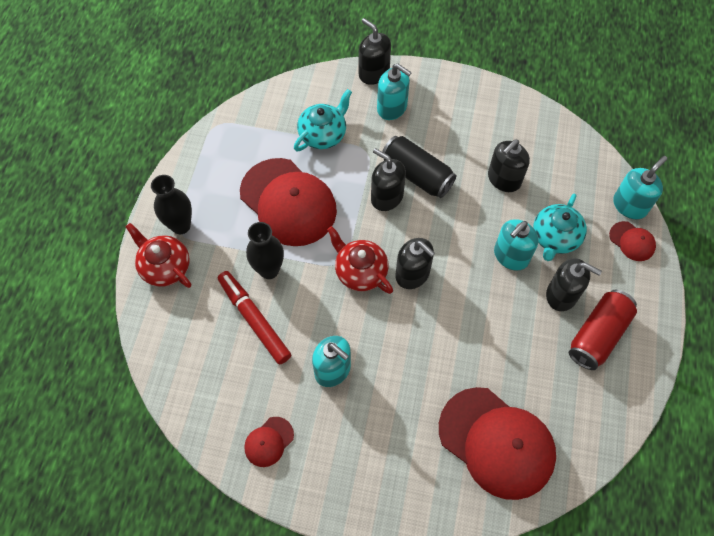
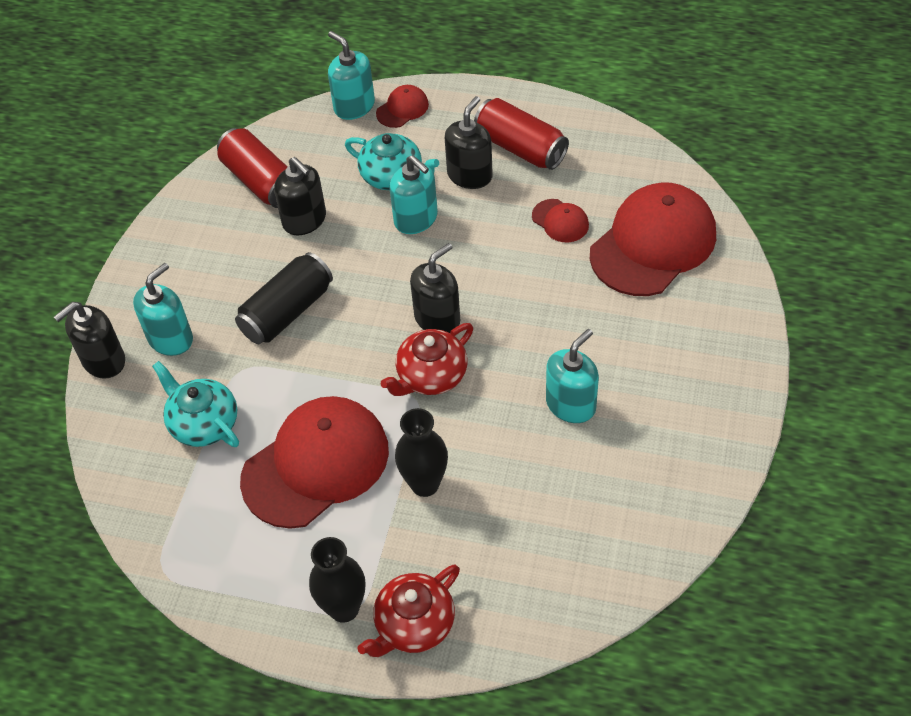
camera: 85 degrees left, 10 degrees down
red marker [218,271,291,365] -> none
red cap [244,417,294,467] -> red cap moved to [532,199,589,243]
black soap dispenser [371,148,406,211] -> none
none -> red can [217,128,287,208]

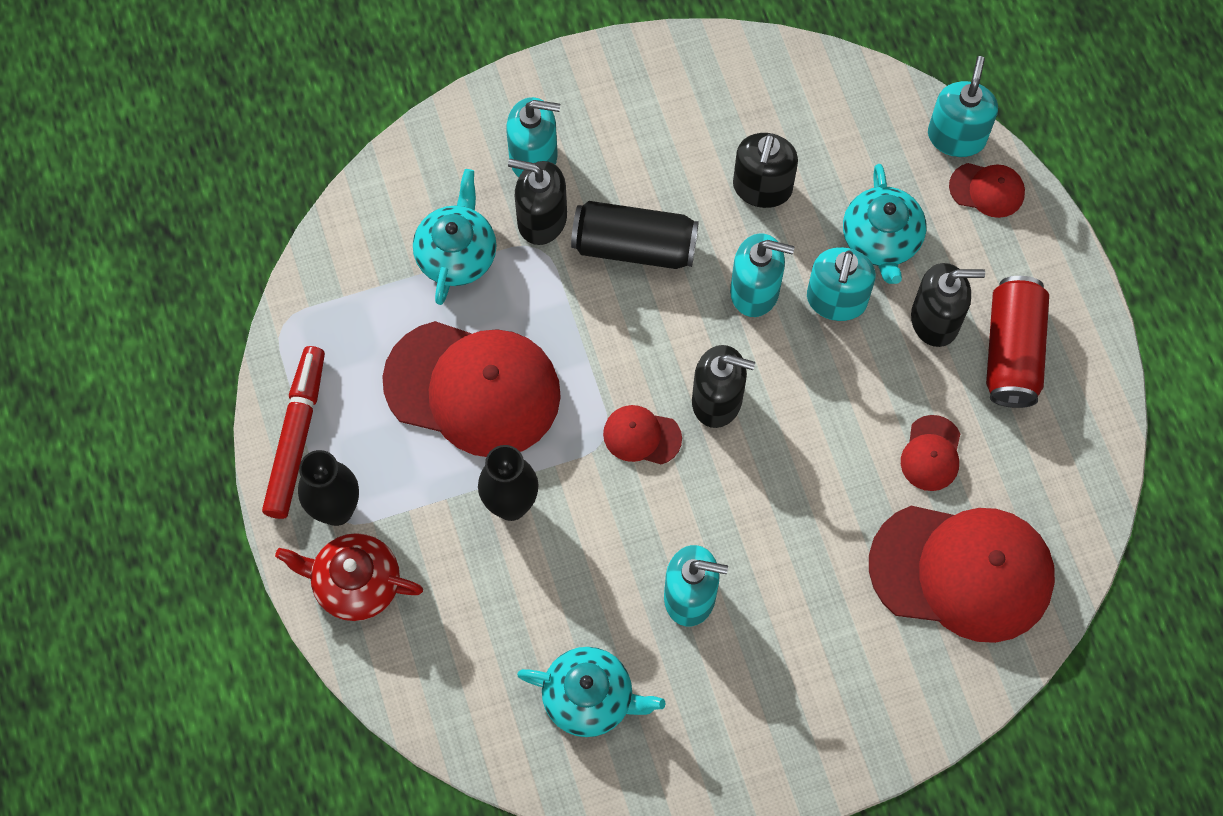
camera: 55 degrees right, 15 degrees up
black soap dispenser [54,302,125,379] -> black soap dispenser moved to [508,159,567,245]
red can [217,128,287,208] -> none
red teapot [381,323,473,396] -> red cap [603,405,682,464]
none -> red marker [262,346,325,519]
none -> turquoise teapot [517,647,665,737]
none -> turquoise soap dispenser [730,233,794,317]

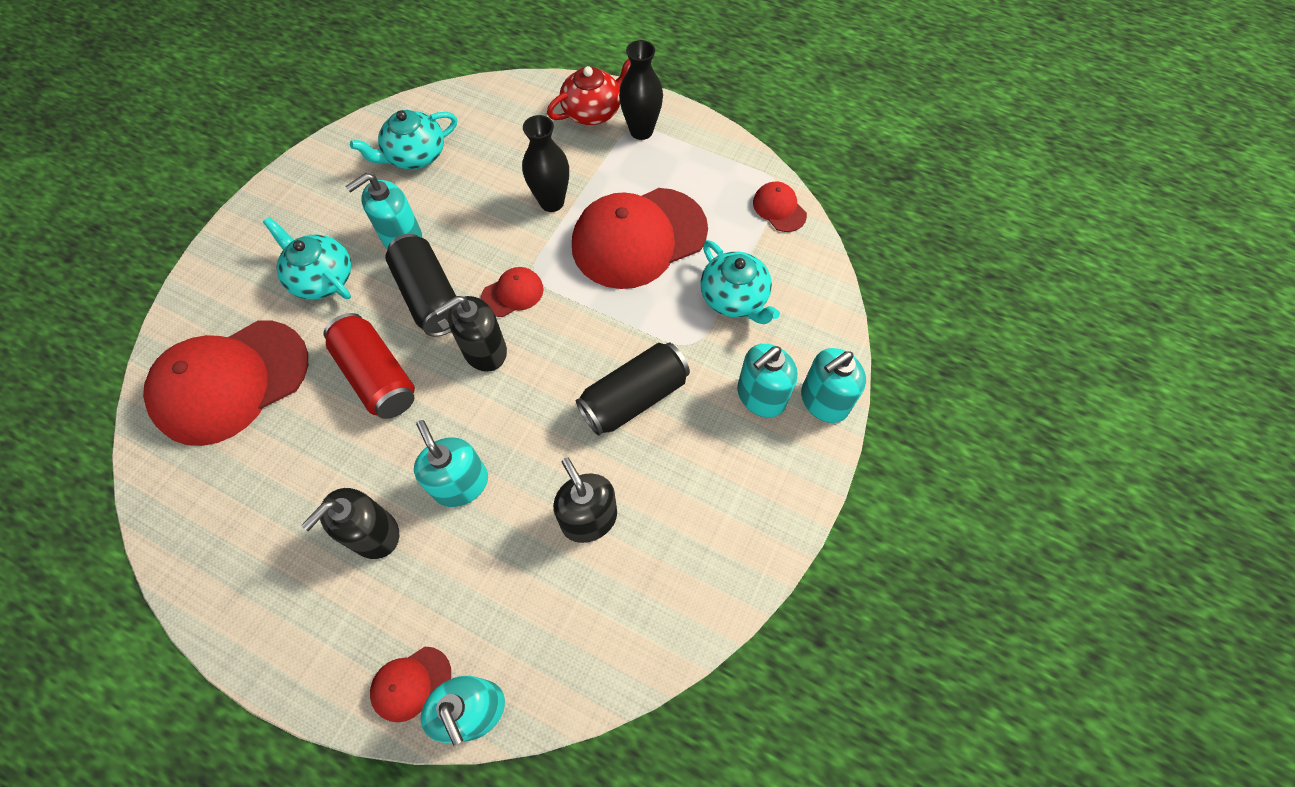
camera: 135 degrees right, 5 degrees down
red marker [262,346,325,519] -> none
black soap dispenser [508,159,567,245] -> none
turquoise soap dispenser [730,233,794,317] -> turquoise soap dispenser moved to [801,348,866,423]
turquoise teapot [843,164,926,284] -> turquoise teapot moved to [263,217,351,300]
red cap [901,415,960,491] -> red cap moved to [753,181,807,232]
red can [986,276,1049,408] -> red can moved to [324,313,415,419]
none -> black can [385,234,456,337]

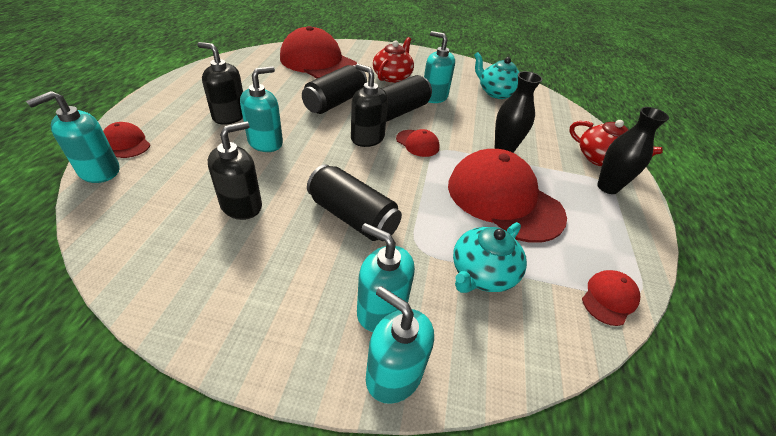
camera: 70 degrees right, 20 degrees down
turquoise teapot [263,217,351,300] -> red teapot [373,37,414,83]
red can [324,313,415,419] -> black can [302,65,367,114]

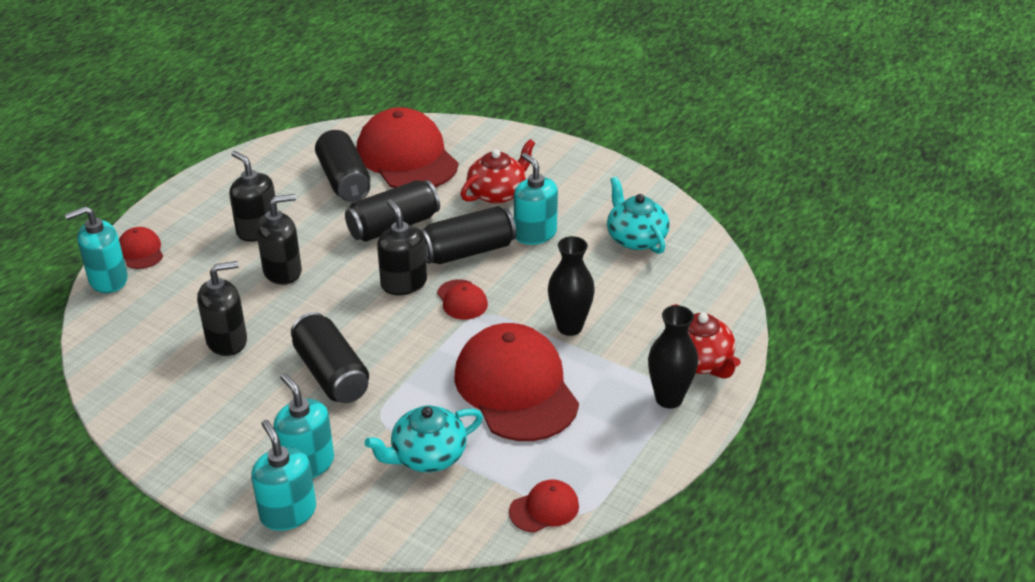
camera: 25 degrees right, 5 degrees down
turquoise soap dispenser [240,66,283,152] -> black soap dispenser [256,194,302,285]
none -> black can [315,130,370,202]

